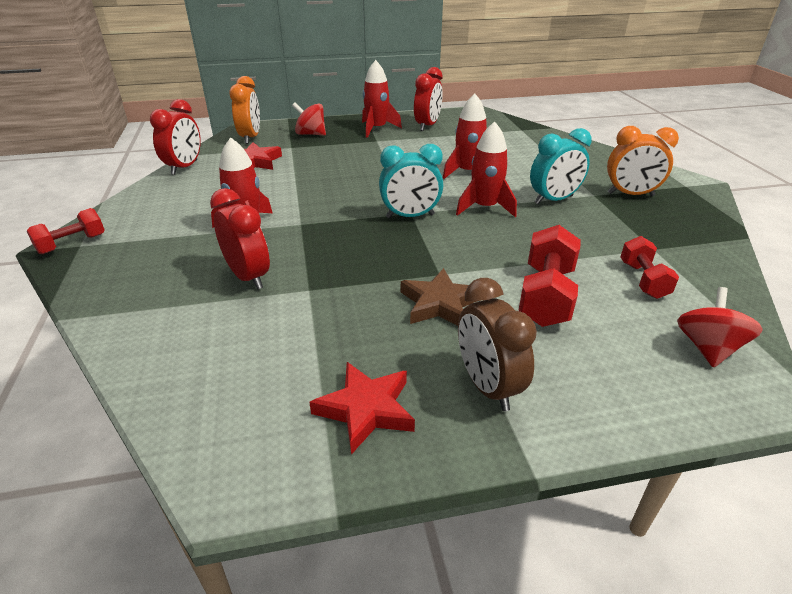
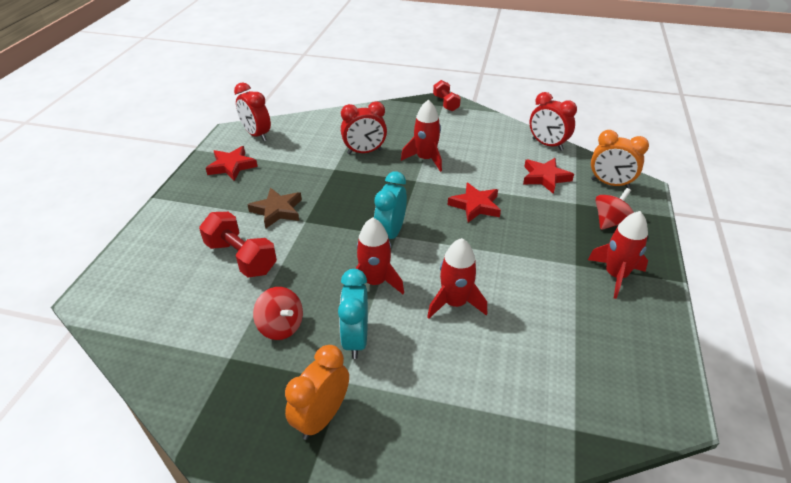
camera: 115 degrees right, 5 degrees up
red clock [414,67,443,131] -> red clock moved to [234,83,271,141]
brown clock [458,278,537,411] -> none
red dumbbell [620,236,679,299] -> none
red spinning top [677,287,763,368] -> red spinning top moved to [253,287,303,340]
none -> red star [448,183,501,222]

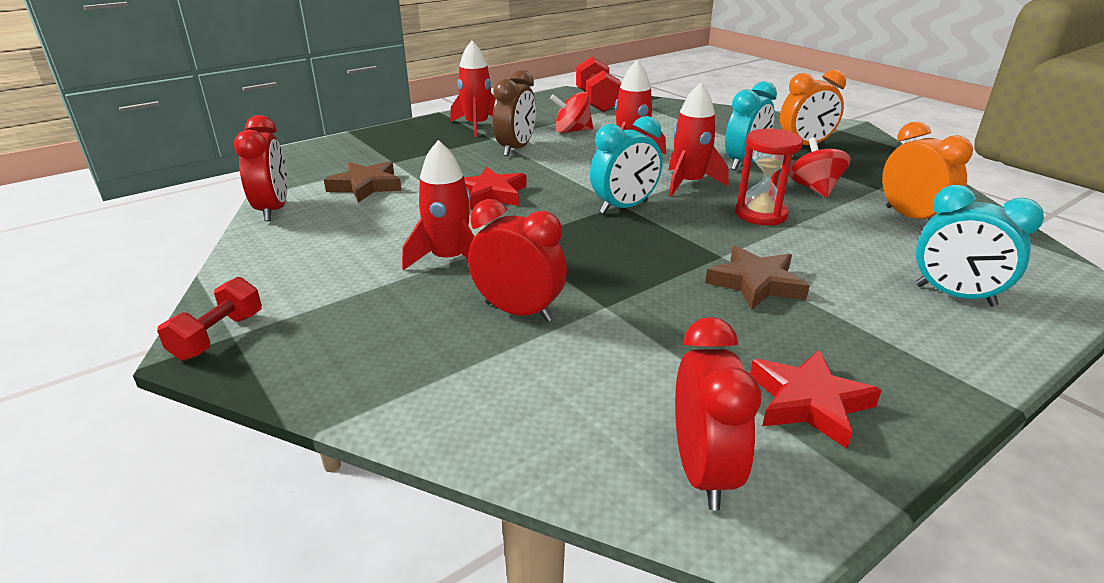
camera: 140 degrees left, 10 degrees down
red dumbbell [199,212,277,278] -> red dumbbell moved to [576,57,622,112]
red star [523,158,574,194] -> brown star [324,161,402,203]
orange clock [591,130,649,188] -> orange clock moved to [882,121,973,220]
red spinning top [596,188,634,230] -> red spinning top moved to [550,92,593,133]
none -> brown clock [493,69,536,156]
none -> red hourglass [735,129,803,225]
none -> turquoise clock [915,185,1044,306]

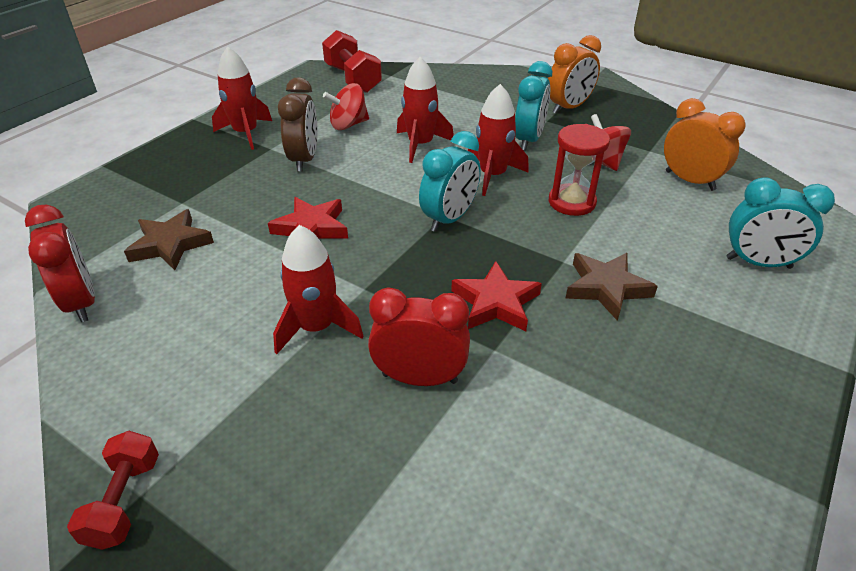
camera: 20 degrees left, 10 degrees up
red clock [675,317,761,510] -> none
red star [750,350,882,449] -> red star moved to [451,261,542,331]

